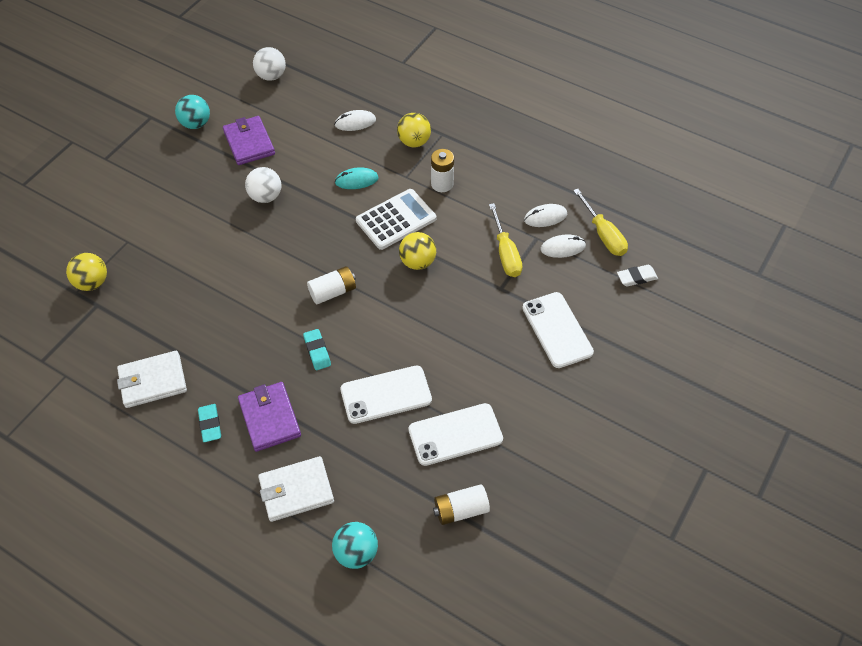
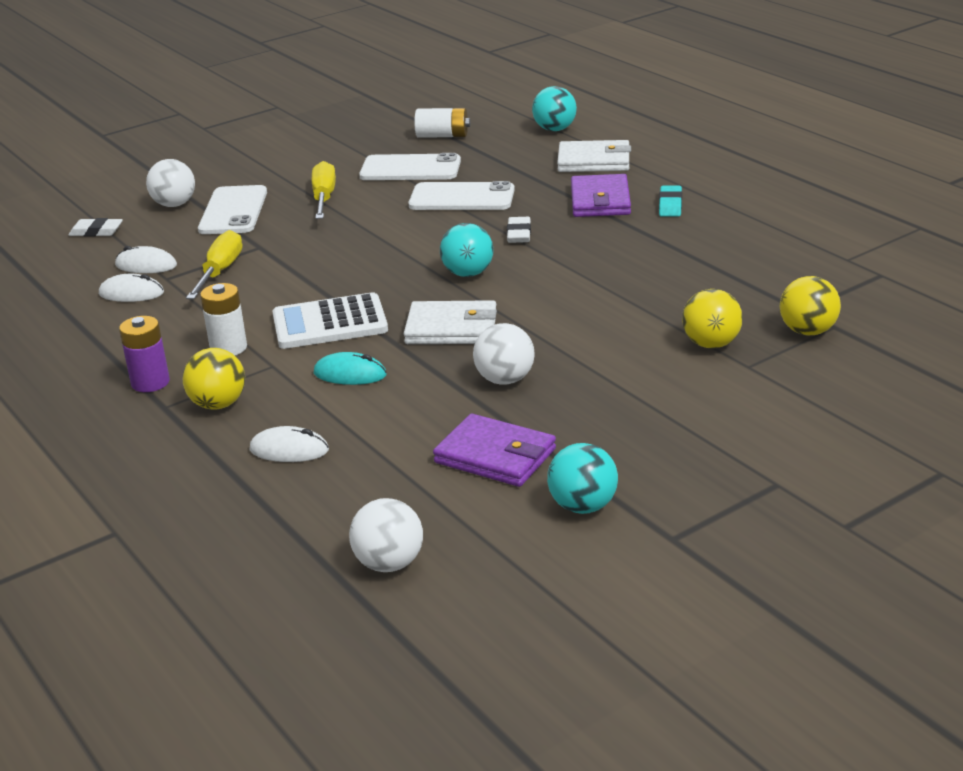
camera: 155 degrees left, 25 degrees down
white wallet [117,351,187,408] -> white wallet moved to [404,300,497,344]
purple wallet [223,116,275,165] -> purple wallet turned 60 degrees counterclockwise [433,414,556,487]
turquoise eraser [303,329,331,370] -> white eraser [507,217,531,243]
white battery [307,266,356,304] -> turquoise ball [440,223,494,277]
yellow ball [399,232,436,270] -> yellow ball moved to [682,289,743,349]
yellow screwdriver [573,189,628,256] -> yellow screwdriver moved to [312,161,336,219]
none -> purple battery [119,316,170,392]
none -> white ball [146,159,195,207]

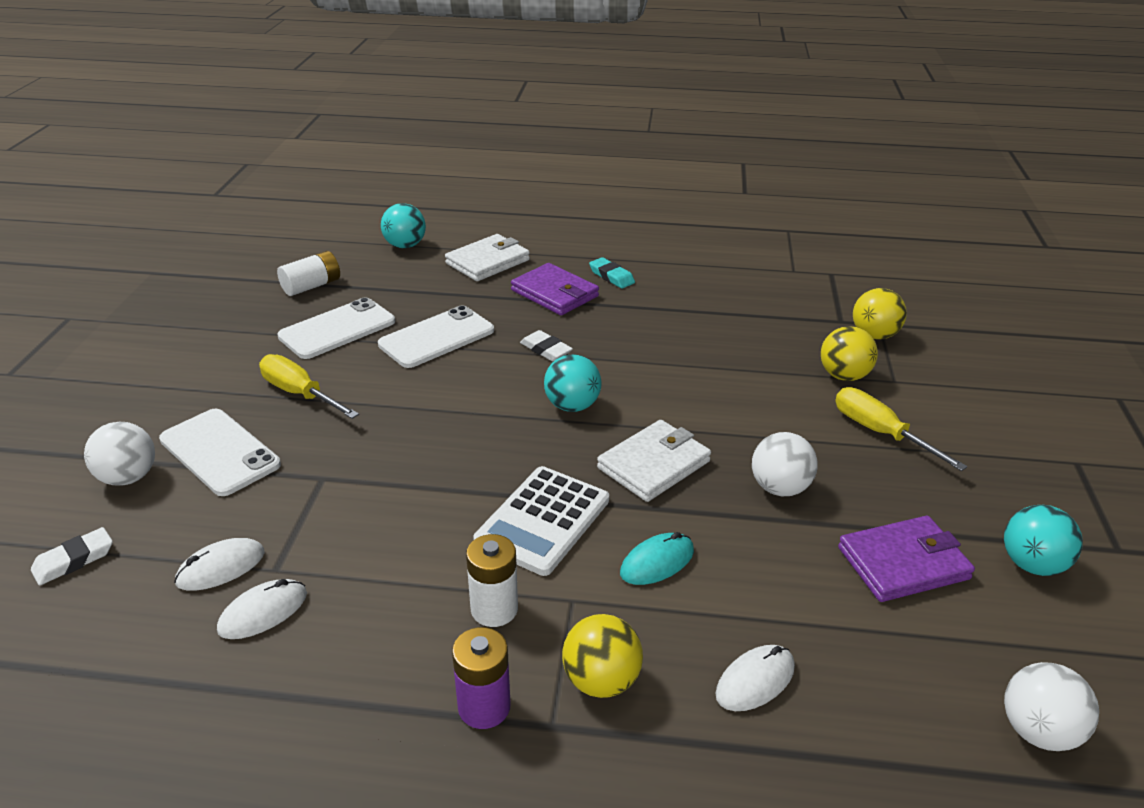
camera: 50 degrees left, 5 degrees up
yellow screwdriver [186,230,243,299] -> yellow screwdriver moved to [835,387,967,471]

